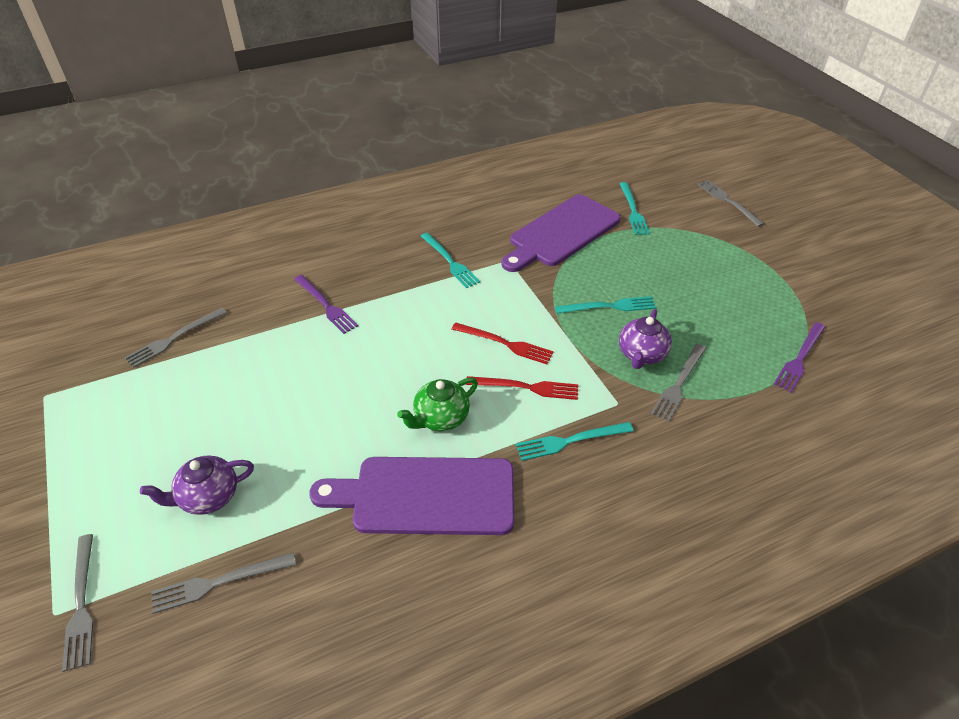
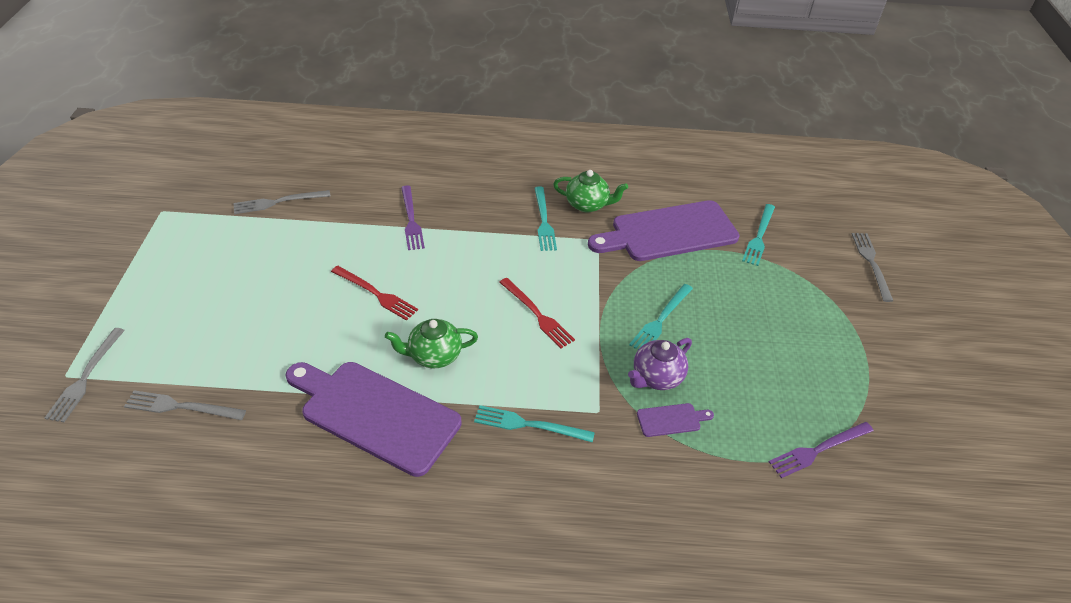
camera: 25 degrees right, 0 degrees up
purple teapot [140,455,254,515] -> none
red fork [466,376,578,400] -> red fork moved to [331,266,418,321]
turquoise fork [555,296,656,314] -> turquoise fork turned 105 degrees clockwise [629,284,693,349]
grey fork [651,344,706,422] -> purple cutting board [637,403,714,437]
none -> green teapot [553,170,628,213]

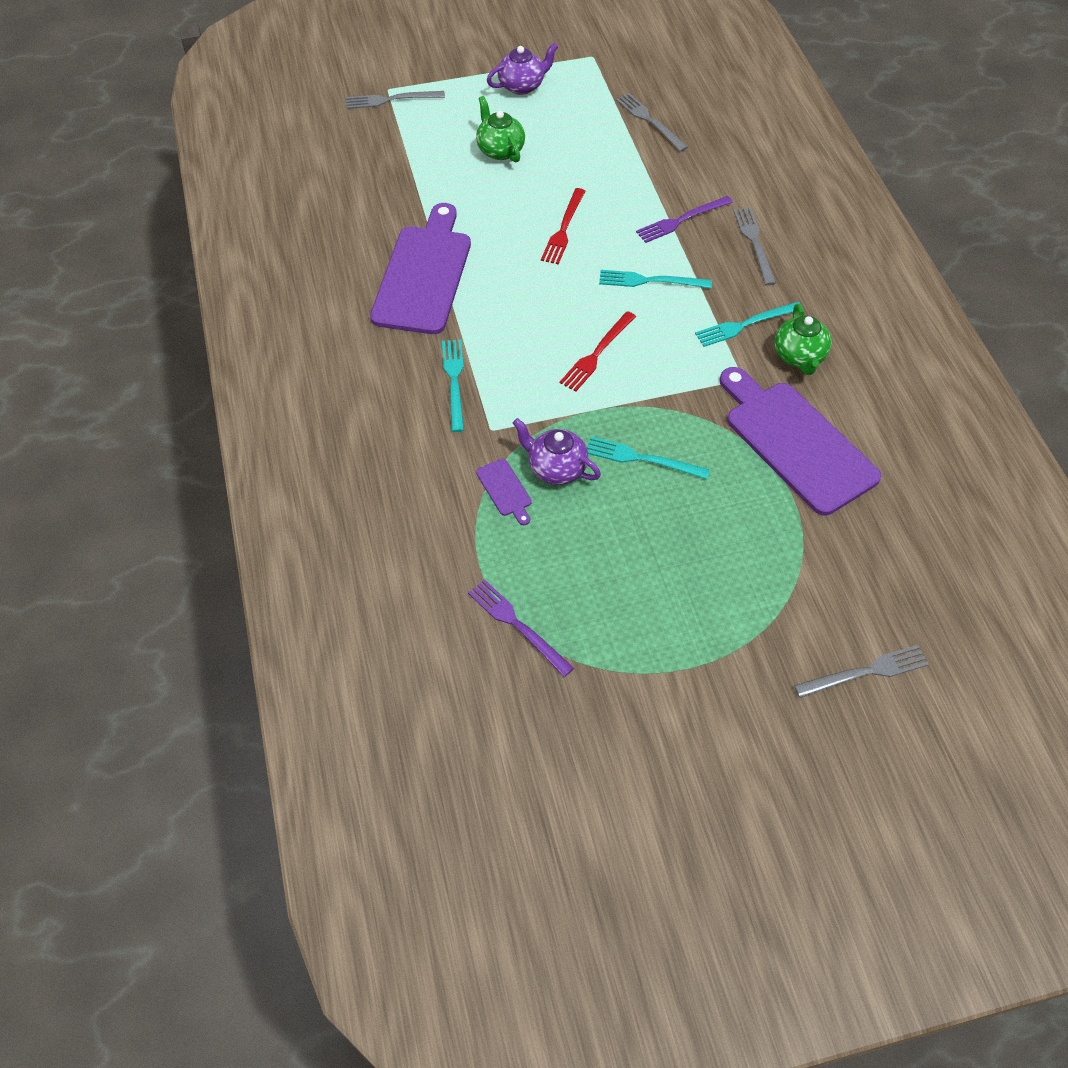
camera: 75 degrees right, 10 degrees up
grey fork [124,390,246,420] -> grey fork moved to [733,208,776,285]
green teapot [385,319,478,368] -> green teapot moved to [476,96,525,163]
turquoise fork [742,204,775,266] -> turquoise fork moved to [599,270,712,288]
none -> purple teapot [487,43,558,95]

